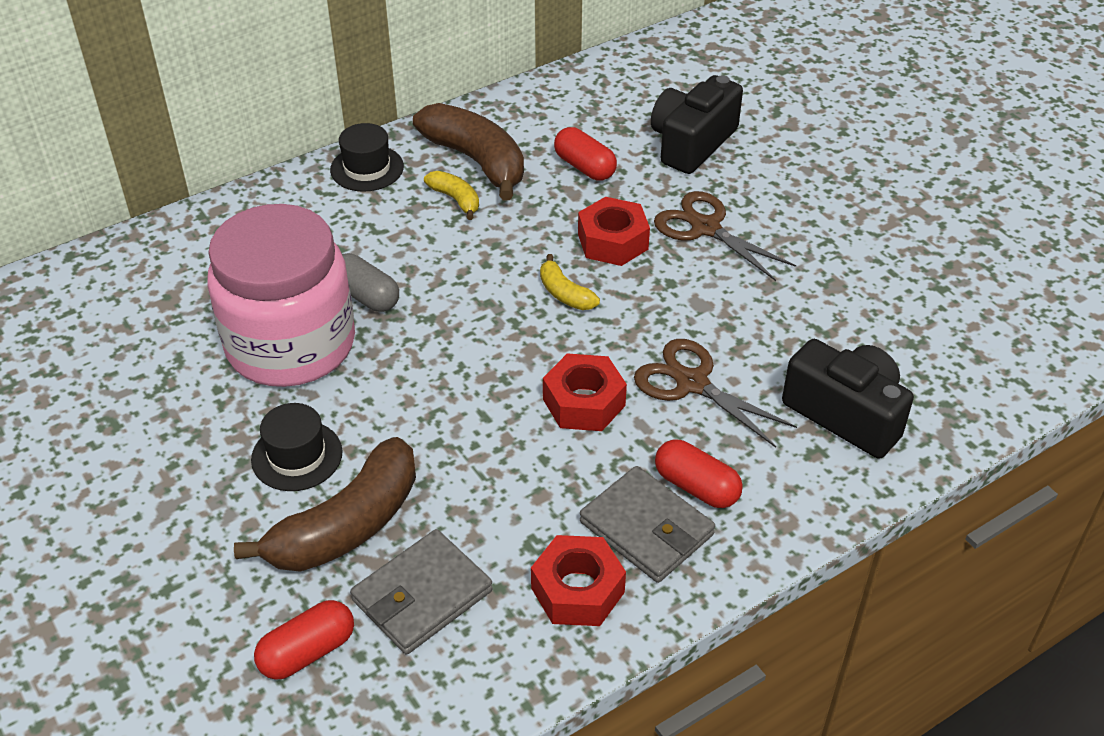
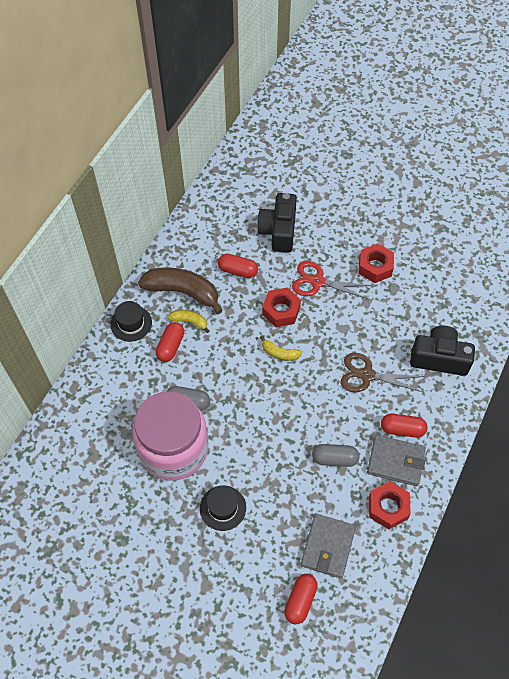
camera: 30 degrees left, 15 degrees up
brown banana [234,437,416,572] -> none
red nut [543,353,627,431] -> red nut moved to [359,243,394,283]
brown scissors [654,191,796,281] -> red scissors [292,261,372,299]
none -> red capsule [156,322,184,362]
none -> grey capsule [312,444,359,467]

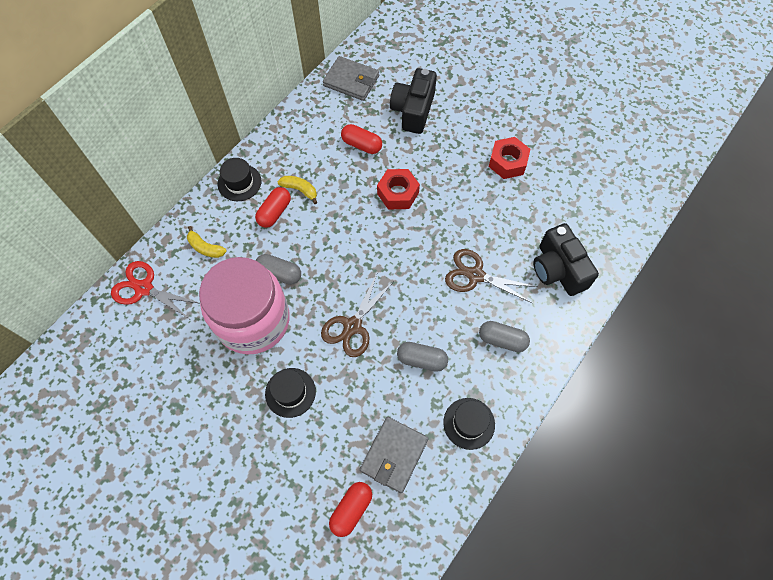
camera: 10 degrees right, 5 degrees up
brown banana [138,267,223,314] -> none
yellow banana [260,336,302,361] -> yellow banana moved to [187,226,227,258]
red scissors [292,261,372,299] -> red scissors moved to [111,261,199,320]
grey wallet [367,435,426,486] -> grey wallet moved to [323,56,379,101]
red nut [369,481,411,529] -> black hat [443,398,495,450]
red capsule [381,414,428,438] -> grey capsule [479,321,530,352]
black camera [410,326,475,376] -> black camera turned 135 degrees counterclockwise [533,223,599,296]
none -> brown scissors [321,272,394,357]

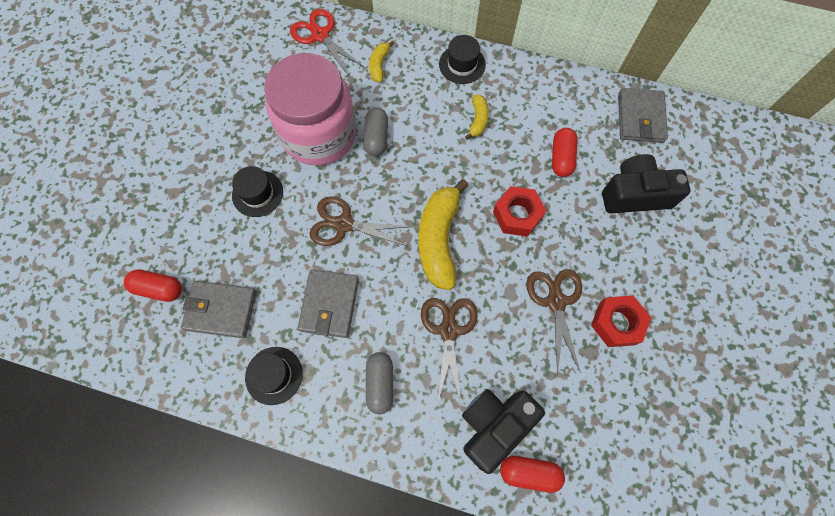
camera: 70 degrees right, 5 degrees up
red scissors [111,261,199,320] -> red scissors turned 45 degrees counterclockwise [290,9,365,76]
red capsule [255,187,291,228] -> red capsule moved to [500,456,565,493]
grey capsule [397,342,448,372] -> grey wallet [298,269,359,338]
none -> yellow banana [419,179,469,290]
none -> brown scissors [526,269,582,375]

